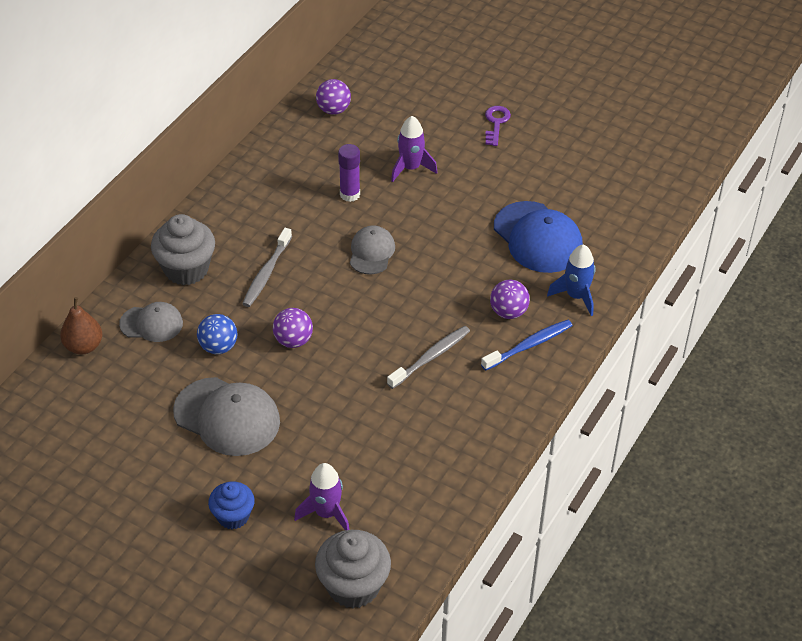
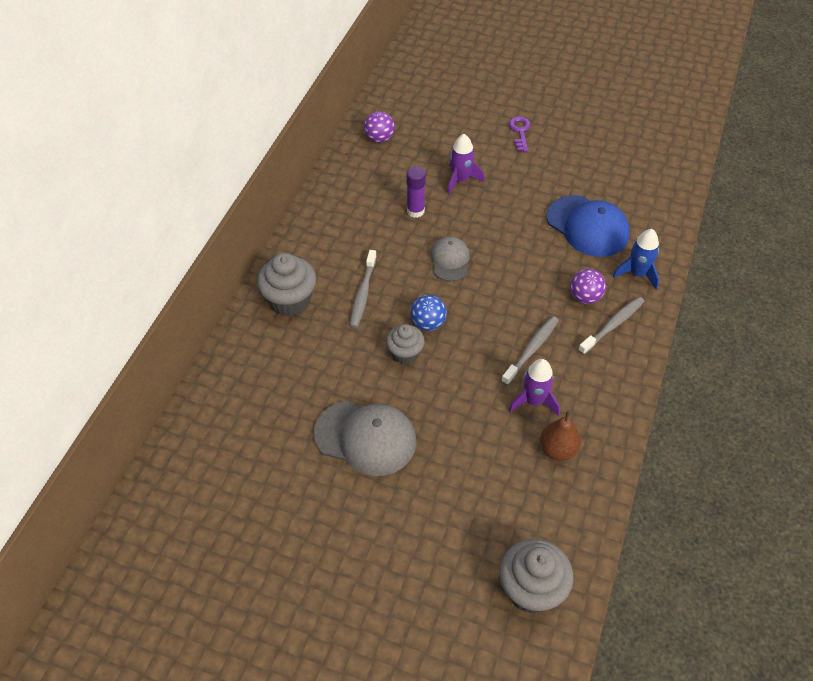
camera: 10 degrees left, 5 degrees up
brown pear [60,297,102,354] -> brown pear moved to [540,410,581,461]
grey cap [119,302,183,342] -> none
blue ball [197,314,237,354] -> blue ball moved to [411,295,447,331]
blue cupcake [208,482,255,529] -> none
purple ball [273,308,313,348] -> grey cupcake [386,324,425,364]
purple rocket [294,463,350,530] -> purple rocket moved to [509,359,560,416]
blue toothbrush [481,320,573,371] -> grey toothbrush [578,297,645,355]

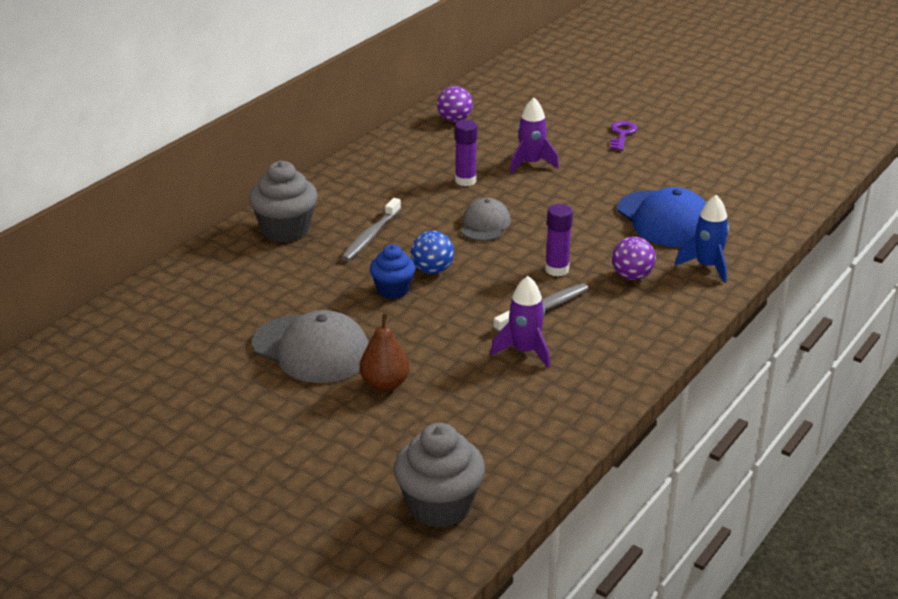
camera: 15 degrees right, 20 degrees down
grey cupcake [386,324,425,364] -> blue cupcake [370,245,416,299]
brown pear [540,410,581,461] -> brown pear moved to [359,313,409,392]
grey toothbrush [578,297,645,355] -> none
none -> purple glue stick [545,204,573,276]

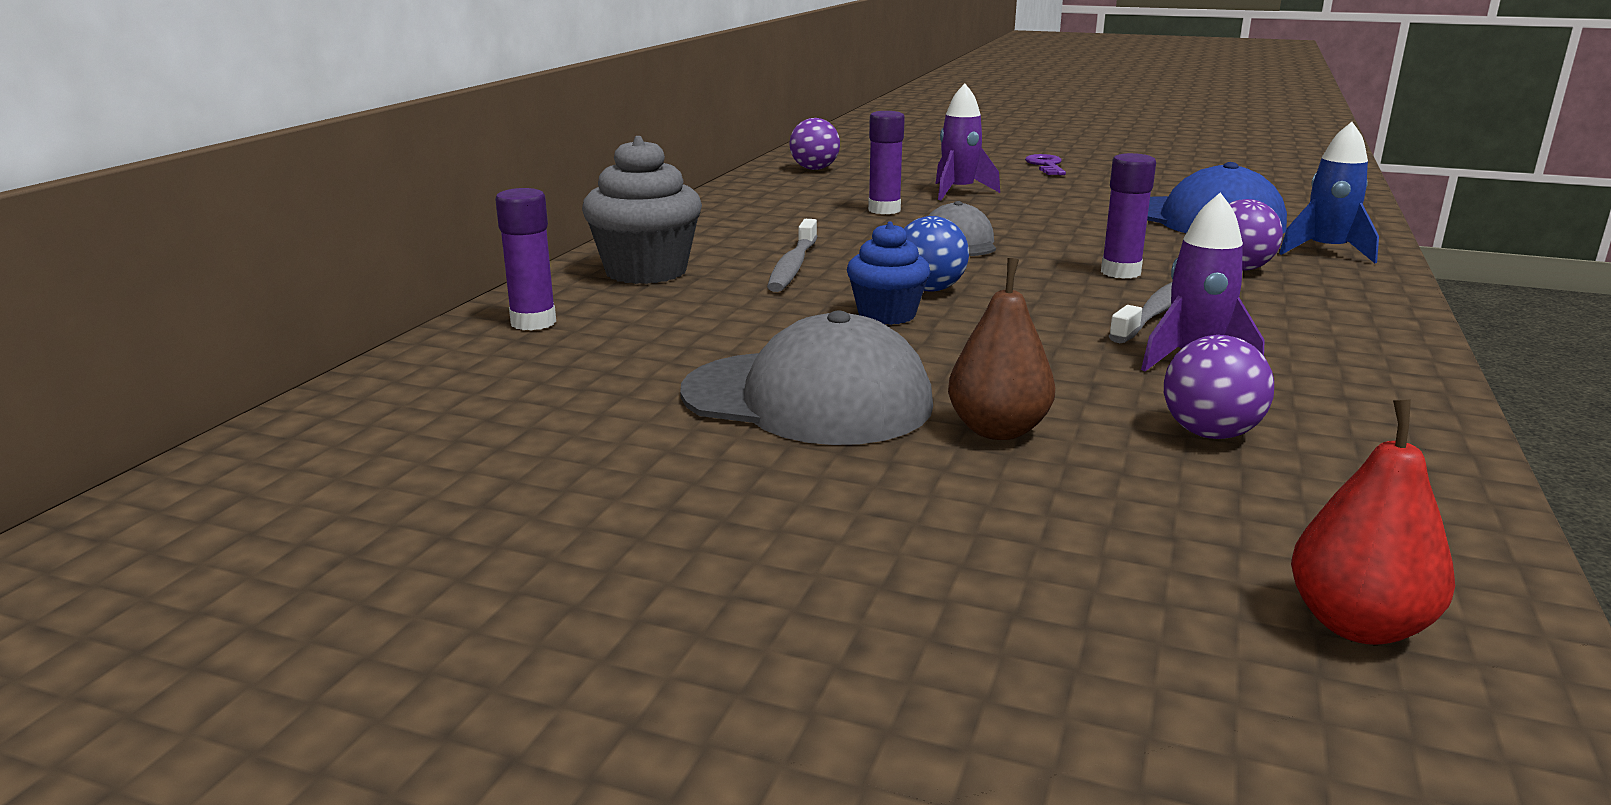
camera: 15 degrees left, 10 degrees down
grey cupcake [394,423,485,528] -> red pear [1291,399,1455,645]
none -> purple glue stick [495,188,556,331]
none -> purple ball [1164,335,1274,439]

